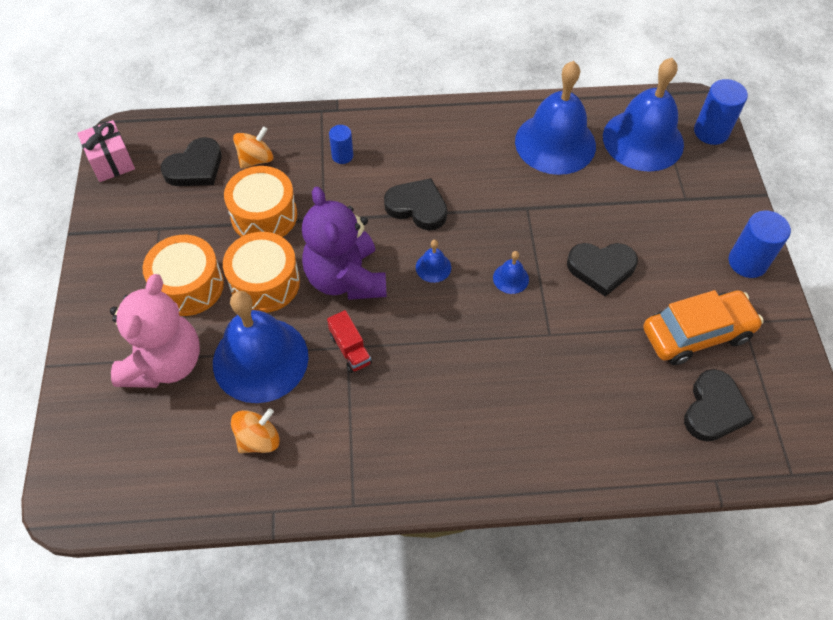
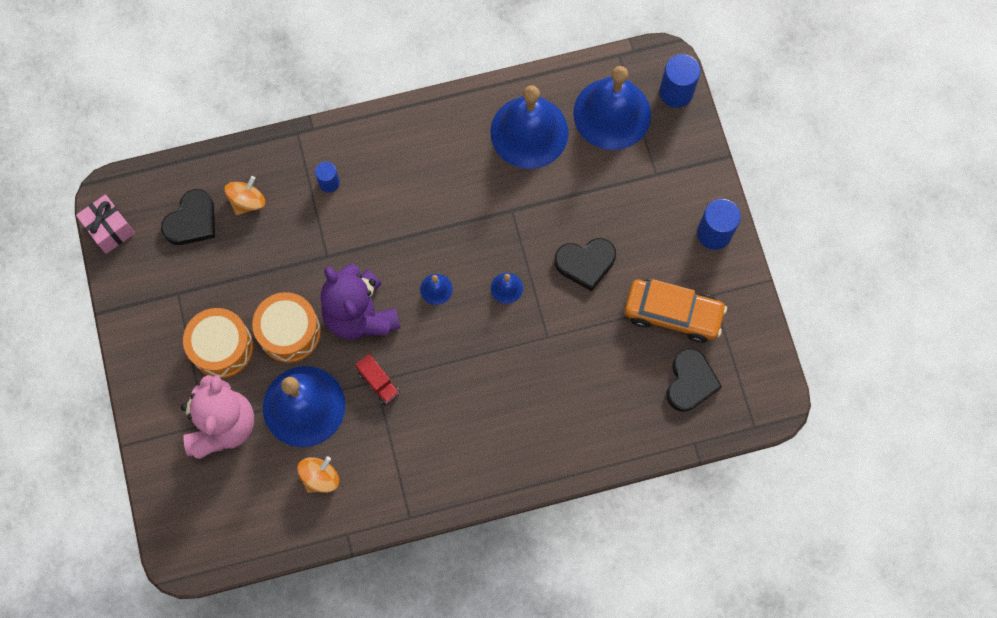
camera: 10 degrees left, 15 degrees up
orange drum [224,166,297,237] -> none
black heart [384,178,447,230] -> none
orange car [643,290,763,365] -> orange car turned 45 degrees clockwise [624,279,727,343]

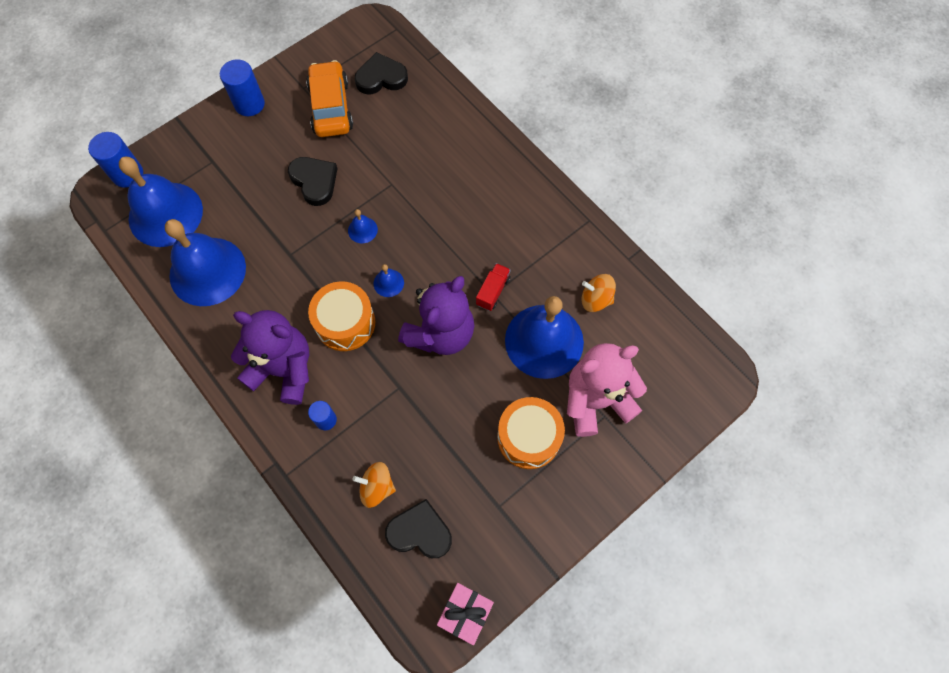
camera: 115 degrees left, 5 degrees down
orange drum [252,292,321,363] -> orange drum moved to [308,281,375,351]
none -> purple teddy bear [231,310,309,405]

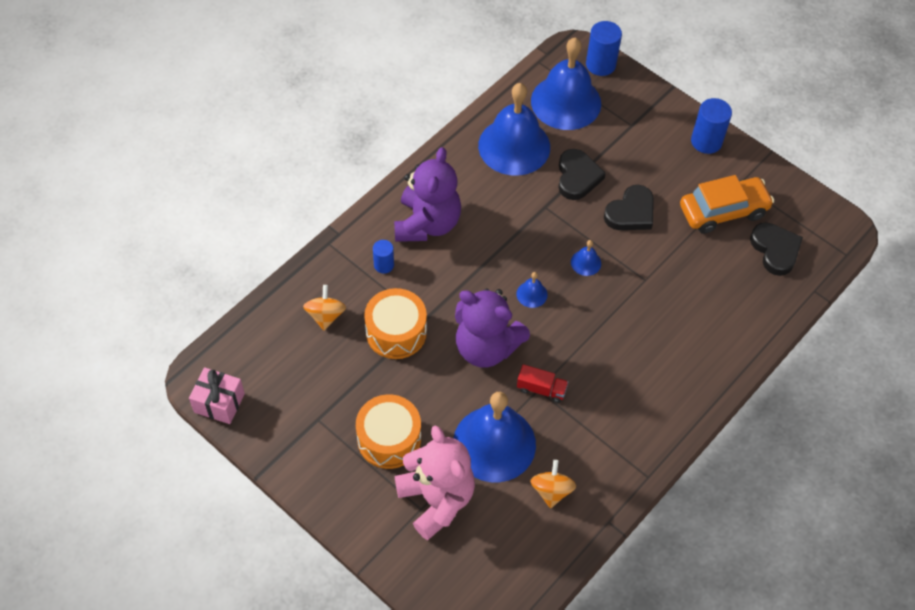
camera: 80 degrees right, 10 degrees down
orange drum [308,281,375,351] -> orange drum moved to [364,288,427,359]
black heart [385,499,452,558] -> black heart moved to [558,149,606,200]

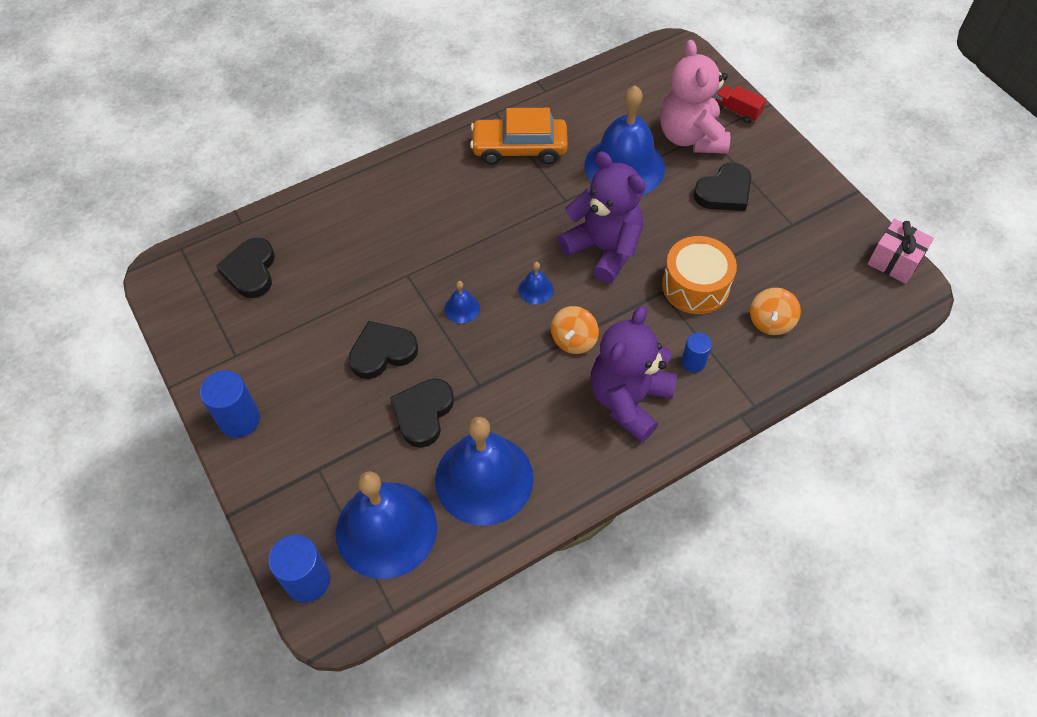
camera: 160 degrees left, 0 degrees up
orange drum [356,394,421,469] -> black heart [693,163,751,211]
red truck [517,364,568,403] -> red truck moved to [715,86,766,123]
orange spinning top [530,460,576,508] -> orange spinning top moved to [551,306,599,354]
orange car [680,175,774,234] -> orange car moved to [470,108,568,165]

